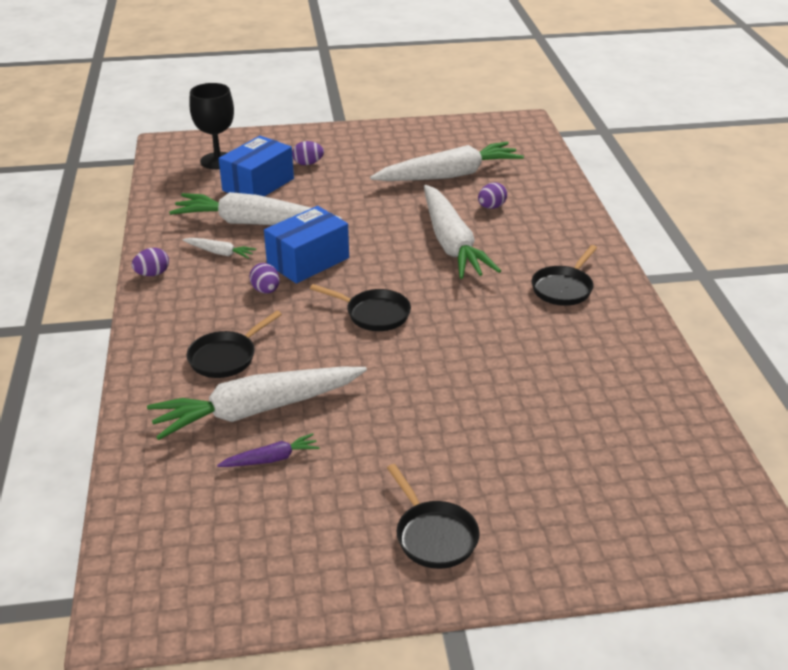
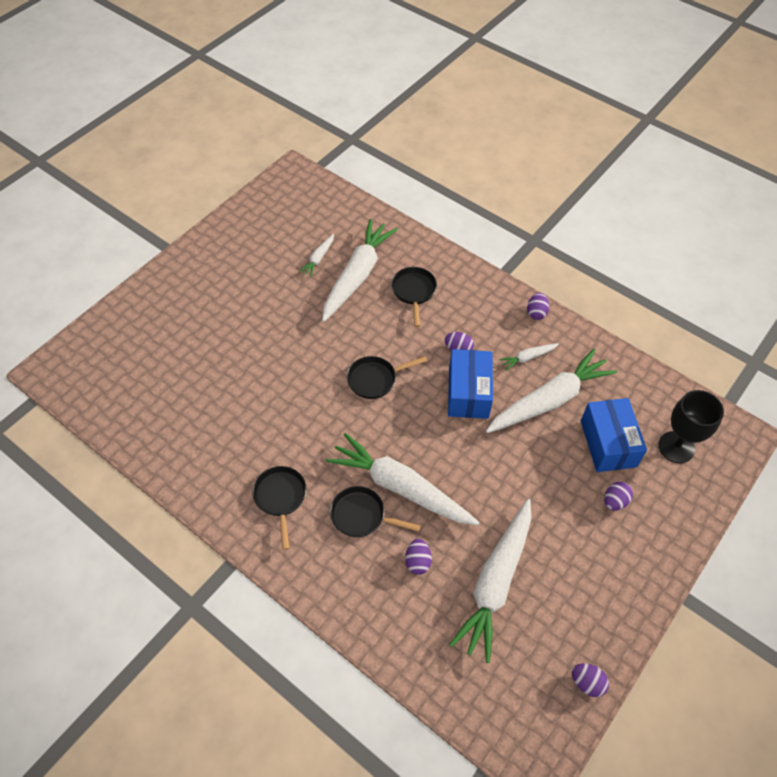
camera: 135 degrees right, 20 degrees up
purple carrot [217,433,320,467] -> white carrot [299,234,334,277]
black pan [387,464,480,569] -> black pan moved to [330,486,421,537]
none -> purple egg [572,663,609,697]

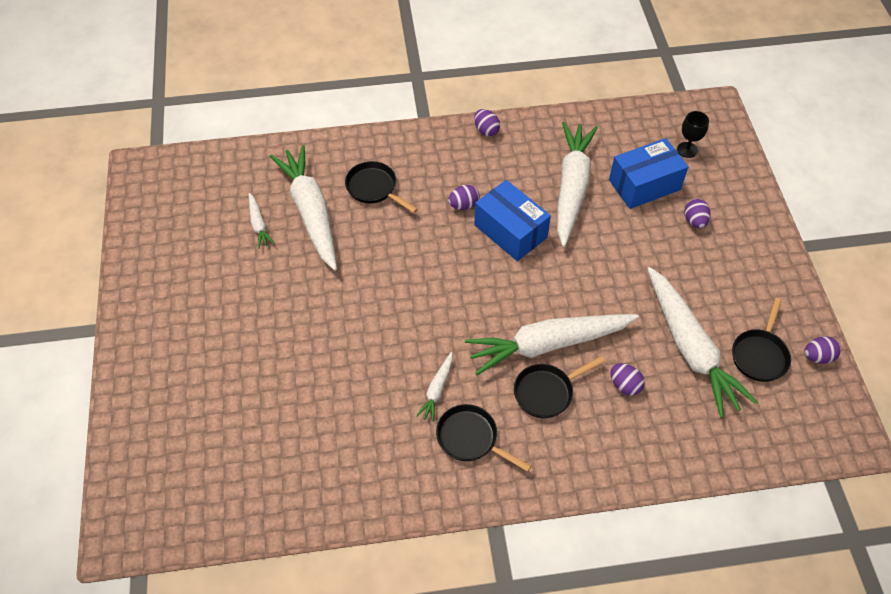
camera: 45 degrees left, 0 degrees up
black pan [347,356,427,399] -> black pan moved to [732,298,791,382]
white carrot [499,343,559,371] -> white carrot moved to [416,352,453,422]
blue box [581,398,647,472] -> blue box turned 60 degrees counterclockwise [609,138,688,209]
black goblet [659,390,724,463] -> black goblet [677,111,709,158], size x0.59

